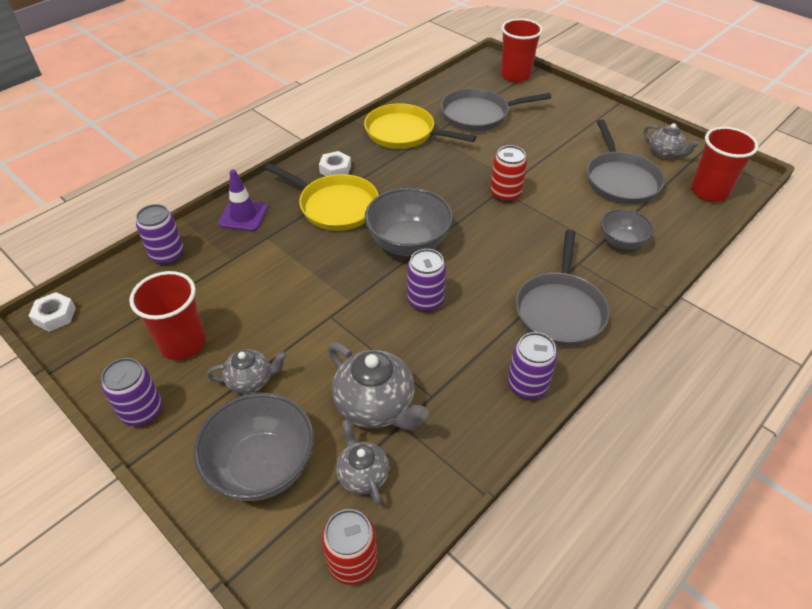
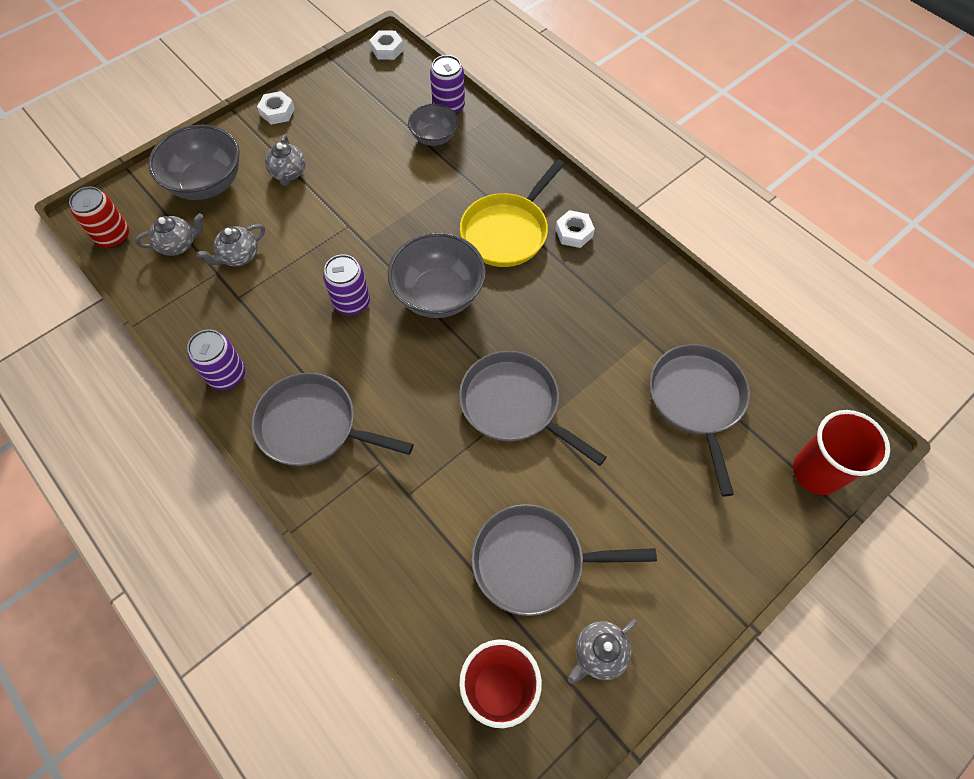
camera: 95 degrees right, 15 degrees up
purple can [101,358,162,426] -> white nut [257,91,295,125]
red cup [129,271,206,360] -> none
purple traffic cone [218,169,268,231] -> none
grey teapot [328,343,429,430] -> grey teapot [196,224,265,266], size x0.60
yellow pan [364,103,476,149] -> none
red can [490,145,527,203] -> grey pan [459,351,607,466]
grey bowl [601,209,653,249] -> grey bowl moved to [408,104,458,146]

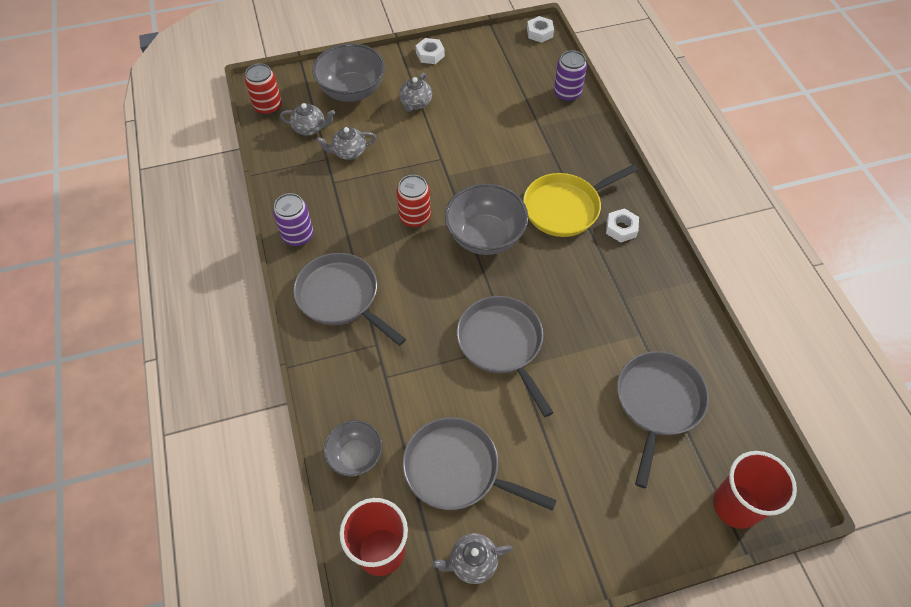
camera: 25 degrees right, 5 degrees down
purple can [323,254,370,316] -> red can [396,175,431,228]
grey bowl [408,104,458,146] -> grey bowl moved to [324,420,382,477]

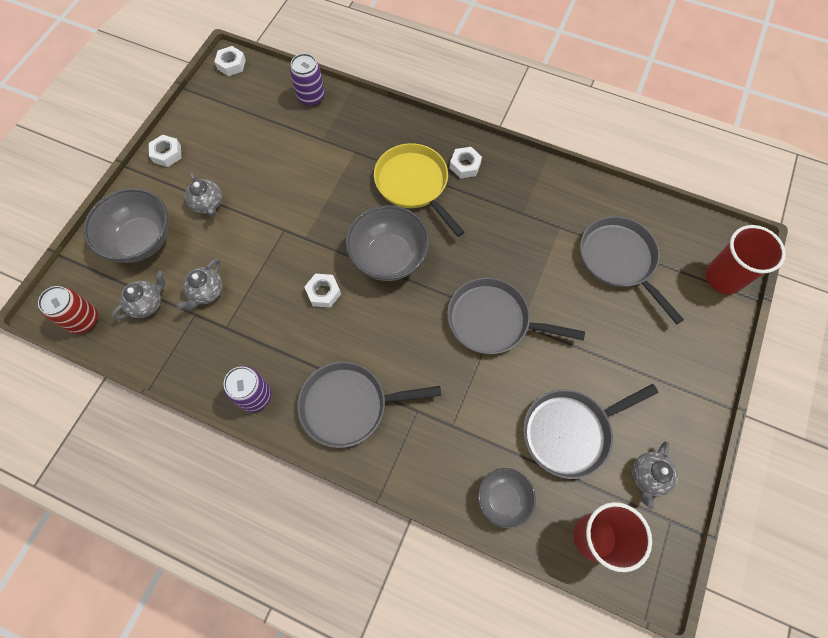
camera: 50 degrees left, 10 degrees up
red can [396,175,431,228] -> white nut [304,274,341,308]
yellow pan [523,164,638,237] -> yellow pan turned 135 degrees clockwise [374,143,464,237]

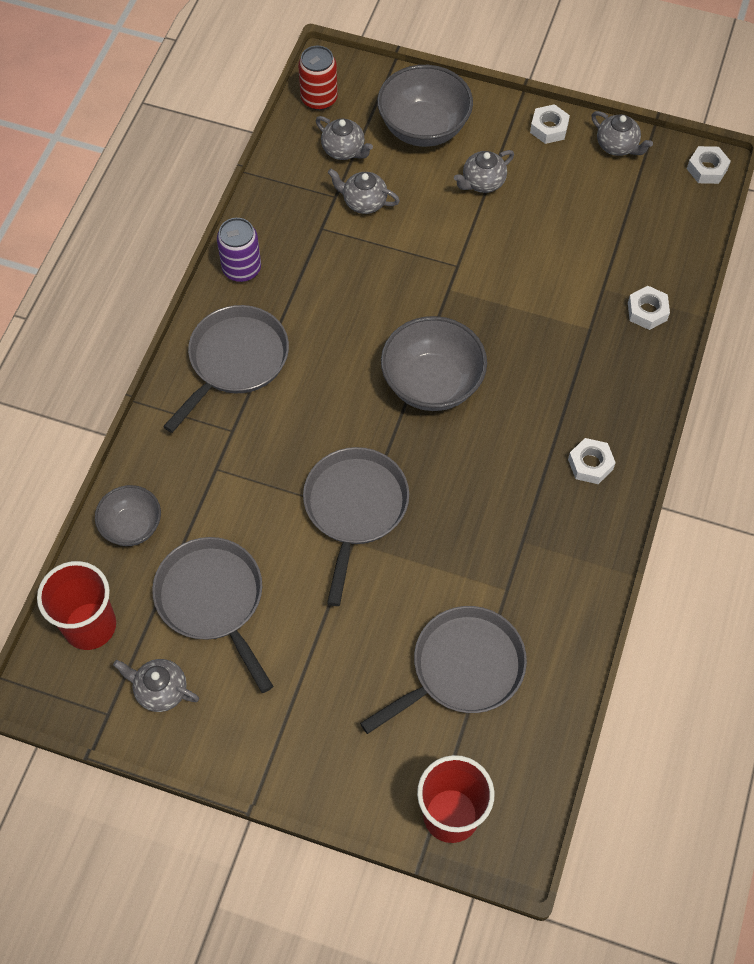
camera: 85 degrees right, 5 degrees down
purple can [290,53,325,106] -> none
grey pan [297,362,442,448] -> grey pan turned 45 degrees clockwise [163,305,289,433]
white nut [304,274,341,308] -> white nut moved to [628,286,670,330]
yellow pan [374,143,464,237] -> none
none -> grey teapot [592,111,653,156]

